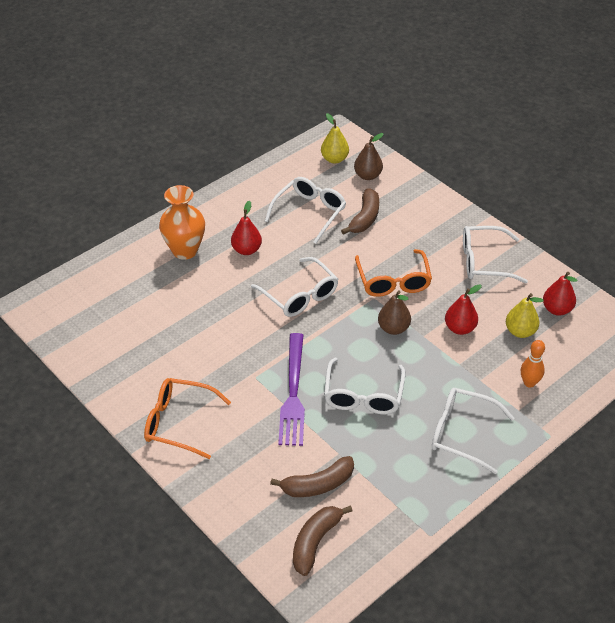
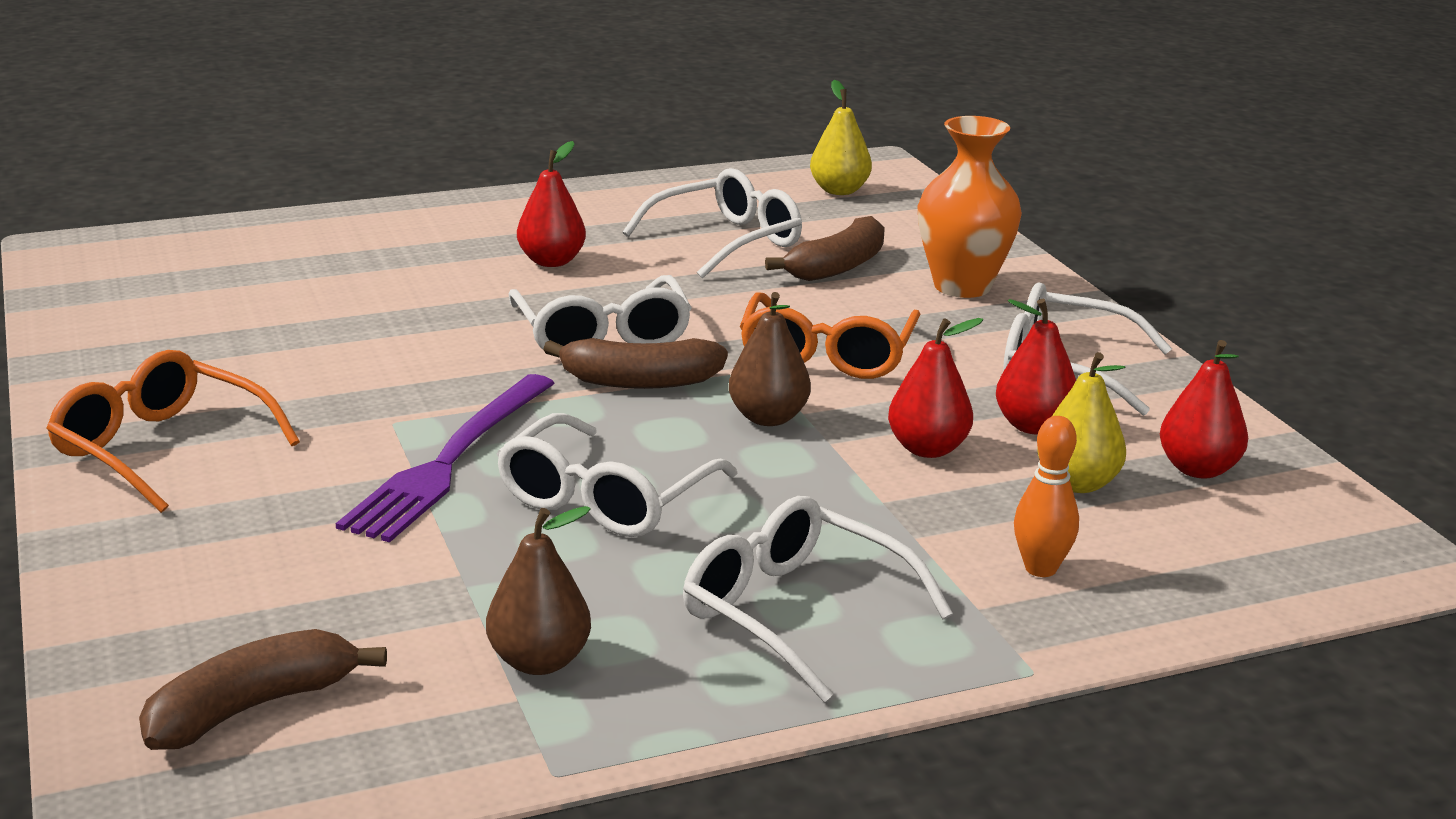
camera: 20 degrees right, 20 degrees down
orange vase [159,185,205,260] -> orange vase moved to [917,116,1022,298]
brown banana [270,456,354,497] -> brown banana moved to [543,338,728,389]
brown pear [354,133,384,180] -> brown pear moved to [486,506,591,675]
none -> red pear [996,299,1076,434]

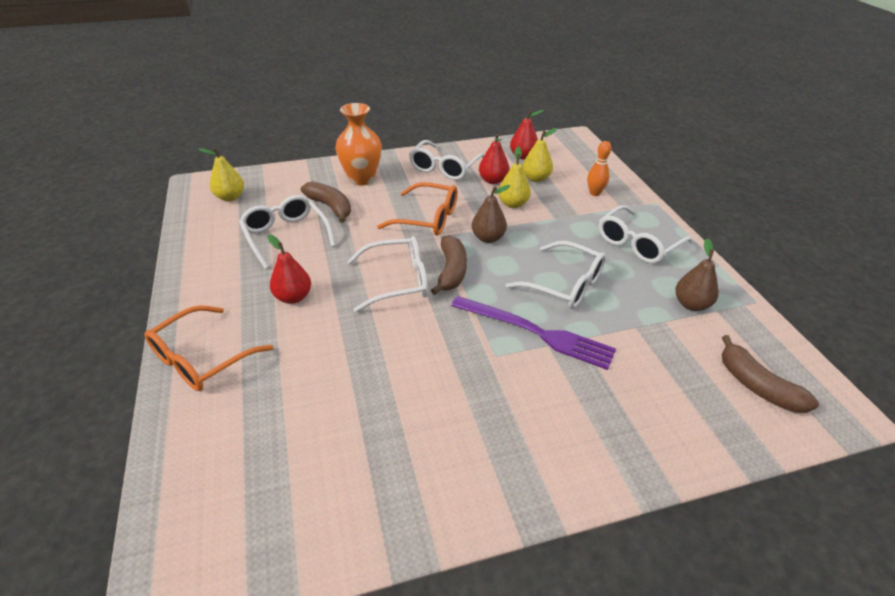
camera: 85 degrees left, 15 degrees up
orange glasses [46,350,300,513] -> orange glasses moved to [145,305,273,391]
red pear [888,318,983,458] -> yellow pear [498,146,531,208]

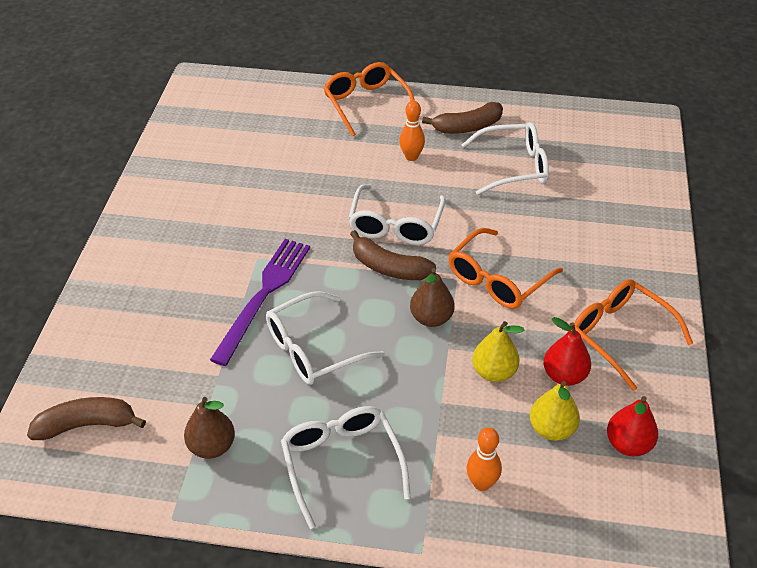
camera: 115 degrees right, 5 degrees up
yellow pear [199,148,244,201] -> none
red pear [267,235,311,304] -> orange bowling pin [399,101,425,161]
brown banana [301,181,351,223] -> brown banana moved to [422,102,503,134]
orange vase [335,103,382,186] -> none
white glasses [409,140,485,180] -> orange glasses [571,279,693,391]
purple fork [451,296,616,370] -> purple fork turned 150 degrees clockwise [210,239,310,366]

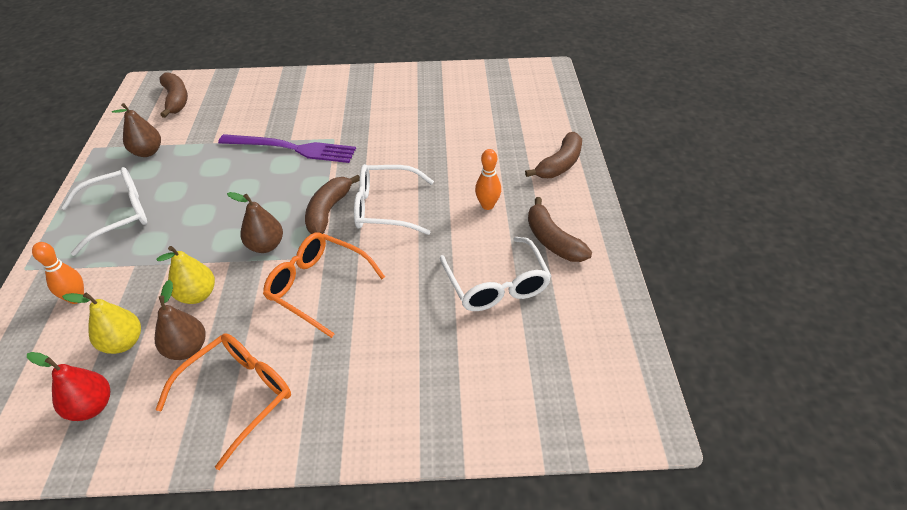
camera: 80 degrees right, 0 degrees up
white glasses [266,291,385,385] -> none
orange glasses [323,62,415,137] -> brown banana [525,132,582,178]
red pear [543,317,591,386] -> brown pear [155,280,206,360]

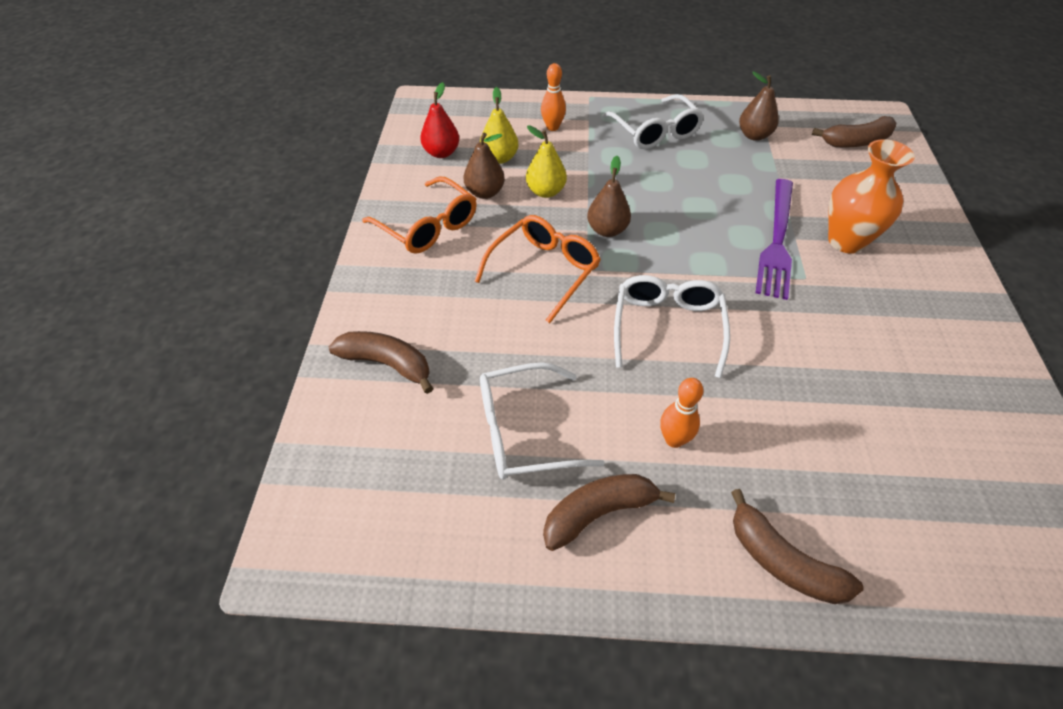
camera: 95 degrees right, 5 degrees up
brown banana [305,175,360,234] -> brown banana moved to [329,331,433,394]
none -> orange vase [828,139,915,253]

